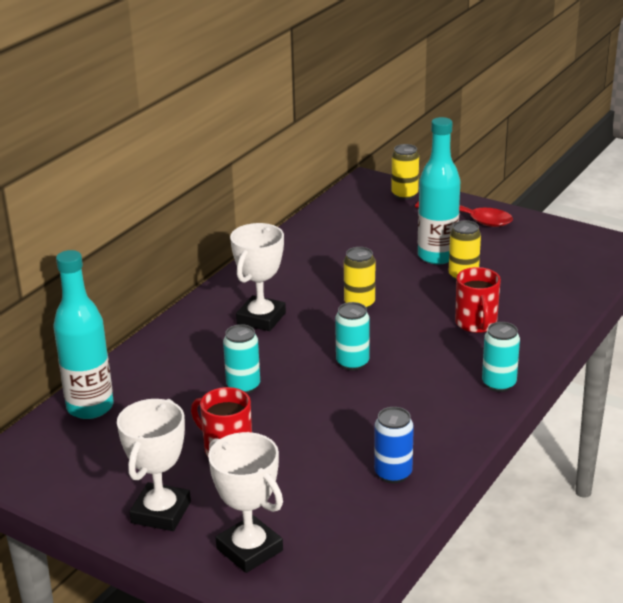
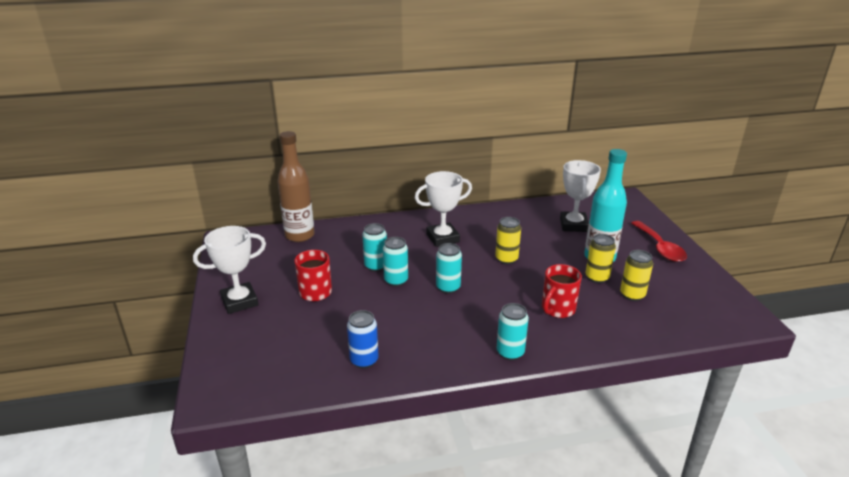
camera: 45 degrees right, 0 degrees up
turquoise bottle [54,250,114,419] -> brown bottle [277,131,314,242]
white trophy [208,432,283,573] -> white trophy moved to [560,160,601,232]
yellow can [391,144,419,200] -> yellow can moved to [620,250,653,301]
none -> turquoise can [383,237,408,287]

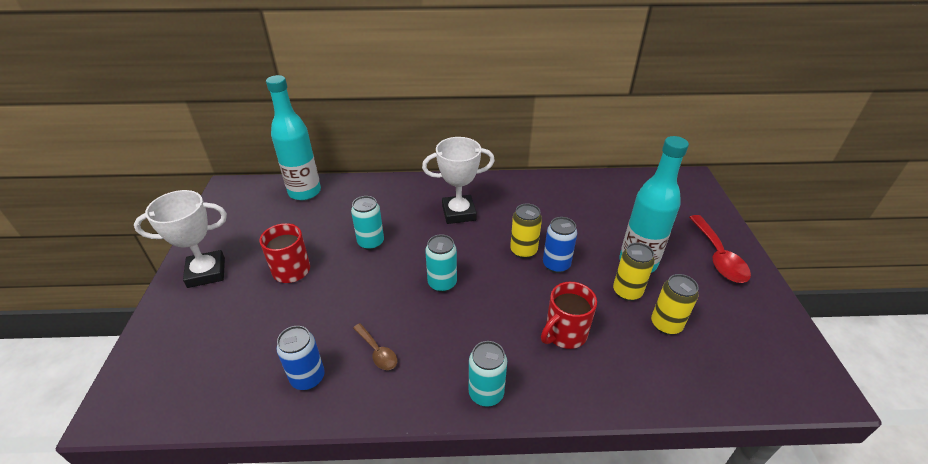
camera: 10 degrees right, 10 degrees up
brown bottle [277,131,314,242] -> turquoise bottle [266,75,321,200]
turquoise can [383,237,408,287] -> none
white trophy [560,160,601,232] -> none
none -> brown spoon [353,323,397,370]
none -> blue can [543,217,577,273]

